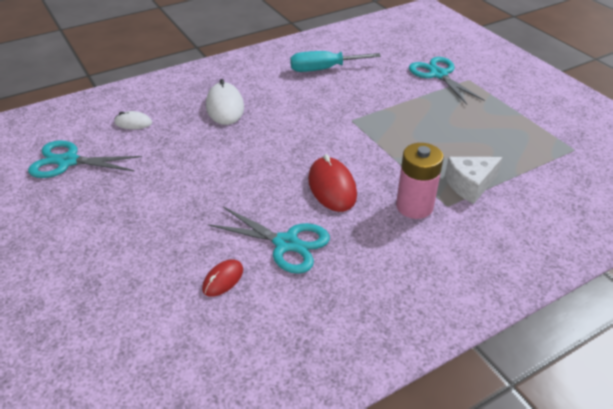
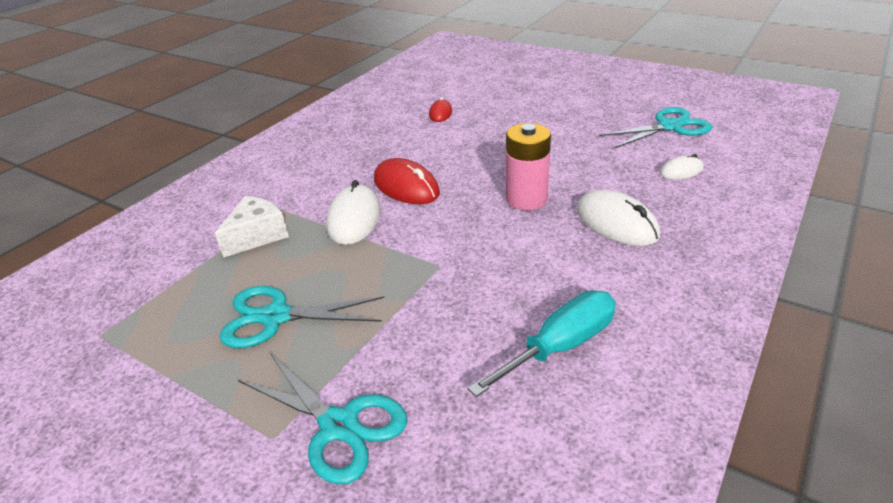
camera: 155 degrees right, 5 degrees down
turquoise scissors [208,207,330,274] -> turquoise scissors moved to [220,286,385,348]
pink battery [396,143,444,219] -> pink battery moved to [506,123,551,210]
none -> white mouse [326,180,381,245]

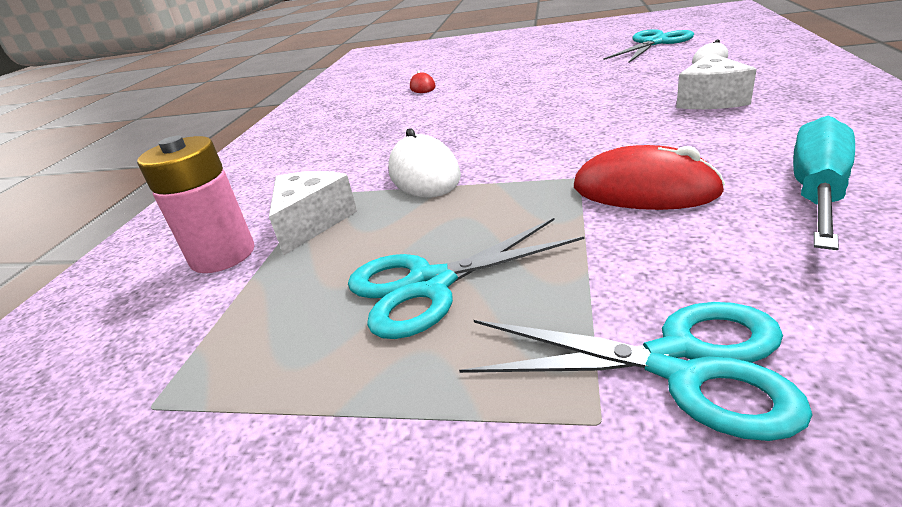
camera: 20 degrees left, 5 degrees down
red mouse [374,158,440,204] -> red mouse moved to [574,145,725,210]
pink battery [506,123,551,210] -> pink battery moved to [137,136,254,273]
white mouse [576,189,660,246] -> white cheese [676,53,757,109]

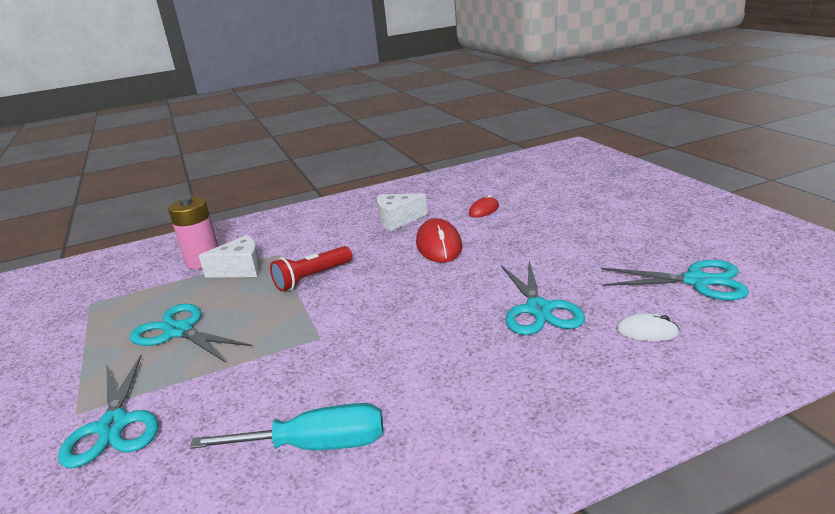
camera: 55 degrees right, 5 degrees down
white mouse [388,128,461,197] -> red flashlight [270,246,352,292]
red mouse [574,145,725,210] -> red mouse moved to [416,218,462,263]
white cheese [676,53,757,109] -> white cheese moved to [377,193,427,231]
none -> turquoise scissors [501,261,585,335]

